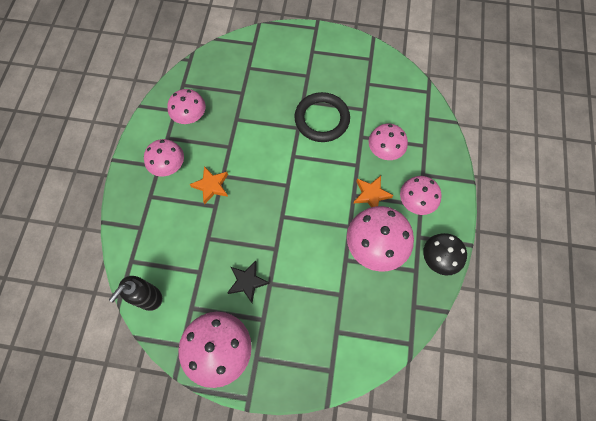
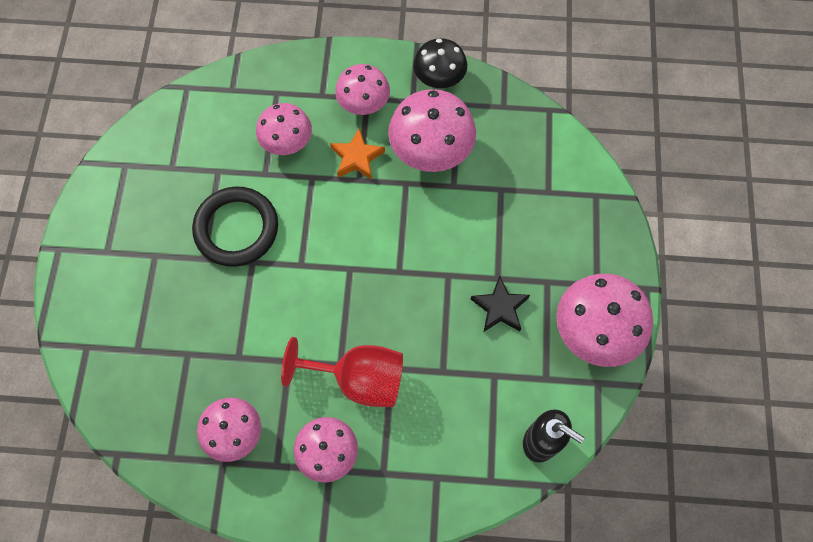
camera: 95 degrees left, 0 degrees up
orange star [190,166,228,204] -> red goblet [281,337,403,407]

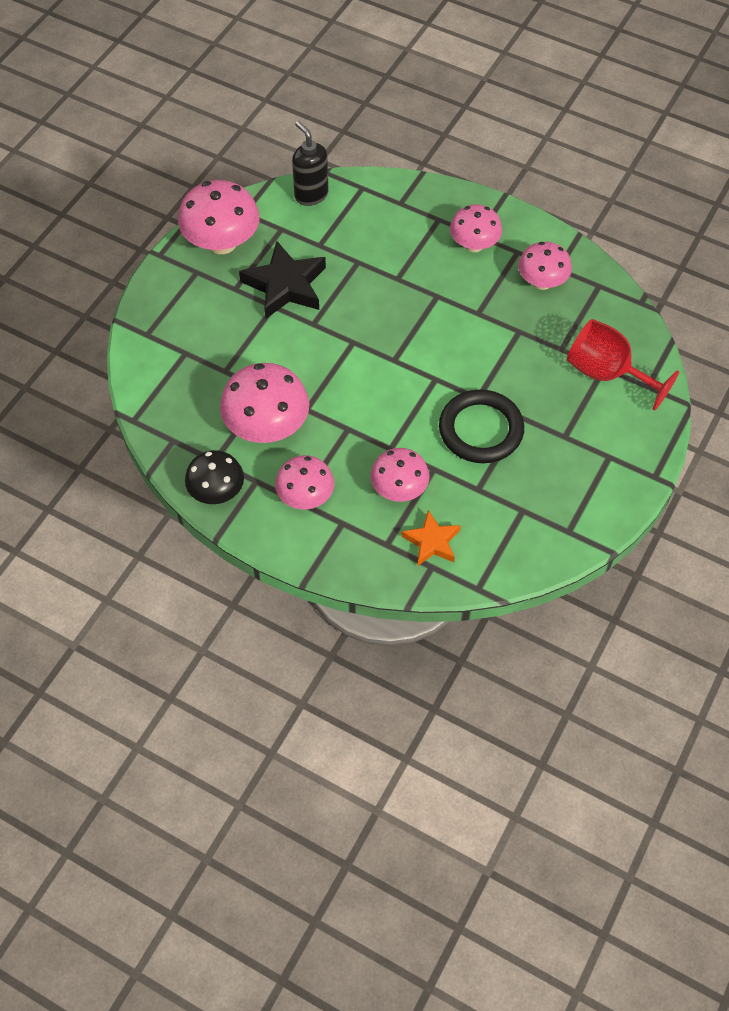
camera: 155 degrees left, 10 degrees down
red goblet [281,337,403,407] -> red goblet moved to [567,319,679,411]
orange star [330,128,385,180] -> orange star moved to [401,510,461,566]
black star [471,275,530,332] -> black star [239,241,326,318], size x1.66

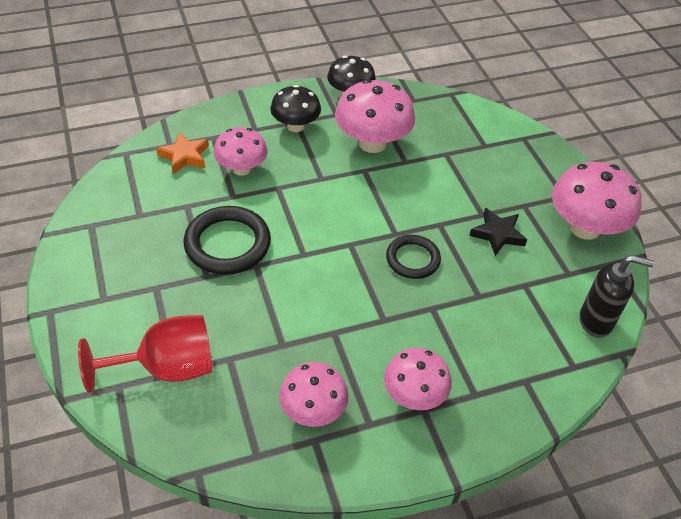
camera: 130 degrees right, 10 degrees down
black star [239,241,326,318] -> black star [470,208,528,256], size x0.60
pink mushroom [275,455,334,510] -> black mushroom [270,85,321,132]
none -> black ring [386,235,441,279]

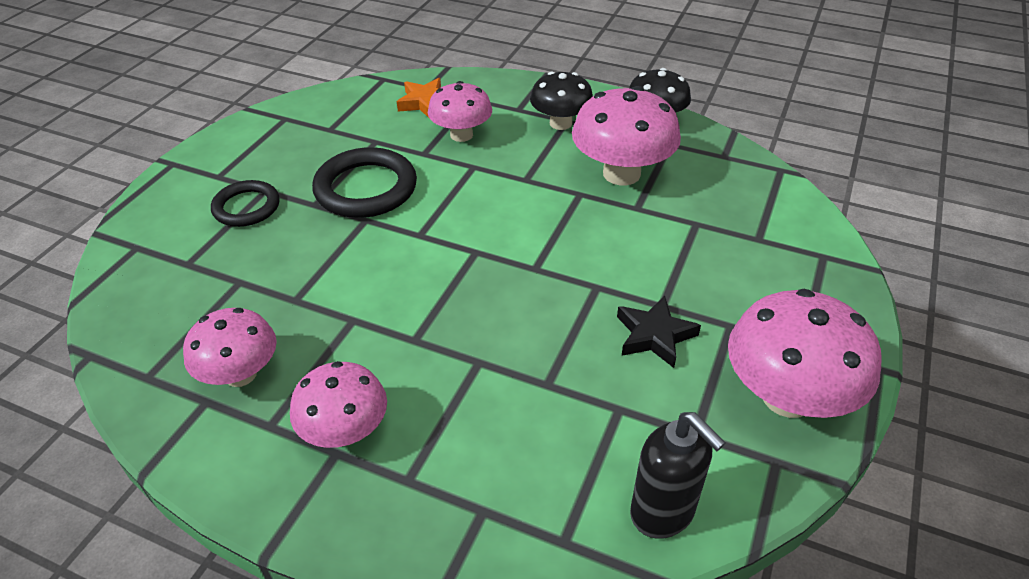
camera: 45 degrees right, 5 degrees down
red goblet [78,315,212,393] -> none
black ring [386,235,441,279] -> black ring moved to [211,180,280,227]

